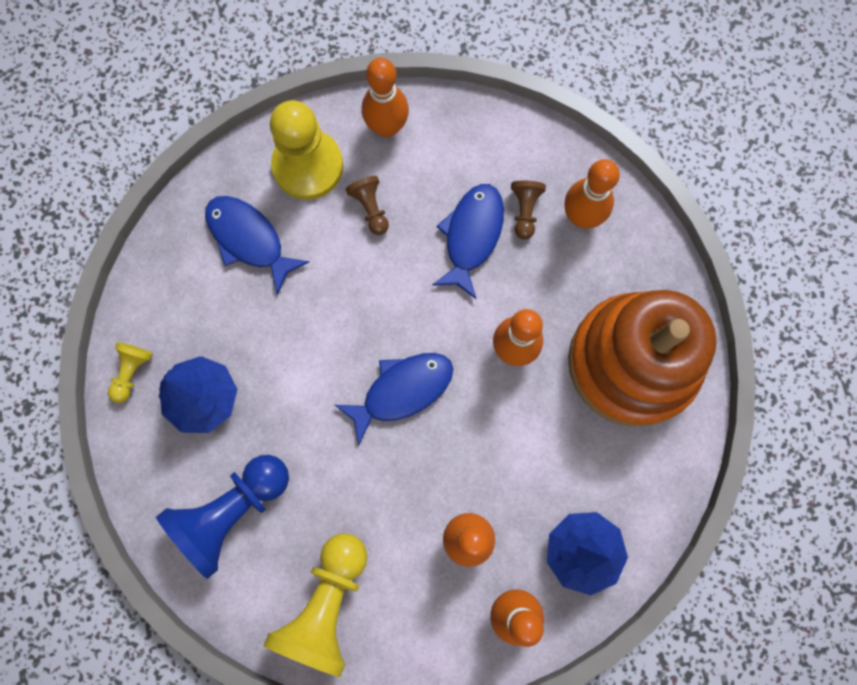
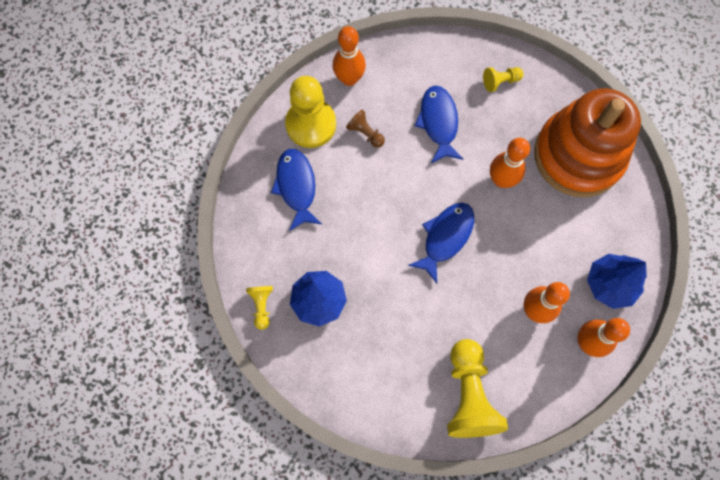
camera: 25 degrees left, 5 degrees down
blue pawn [156,455,289,579] -> none
blue fish [205,196,310,295] -> blue fish turned 60 degrees clockwise [271,149,322,231]
brown pawn [511,181,546,239] -> none
orange bowling pin [564,159,620,228] -> yellow pawn [483,67,524,92]

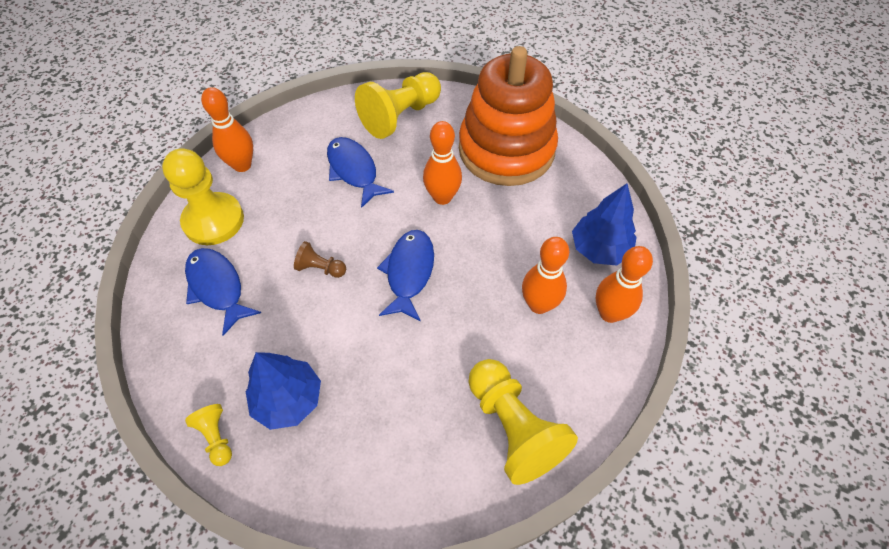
camera: 25 degrees left, 15 degrees down
brown pawn [346,110,385,148] -> brown pawn moved to [294,241,346,278]
yellow pawn [483,67,524,92] -> yellow pawn [355,72,441,139], size x2.10

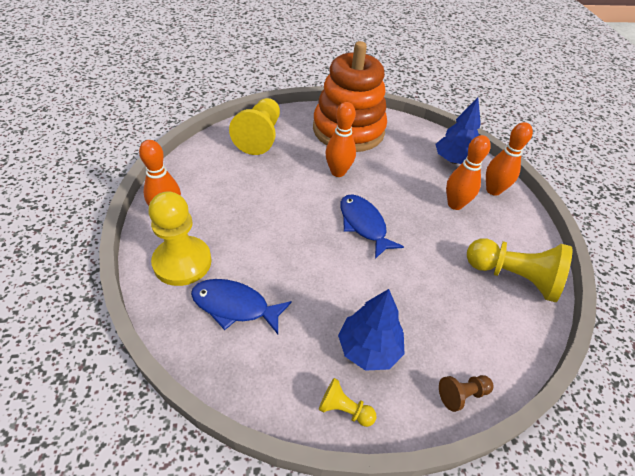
camera: 40 degrees left, 10 degrees down
brown pawn [294,241,346,278] -> brown pawn moved to [439,375,494,412]
blue fish [327,137,394,208] -> none

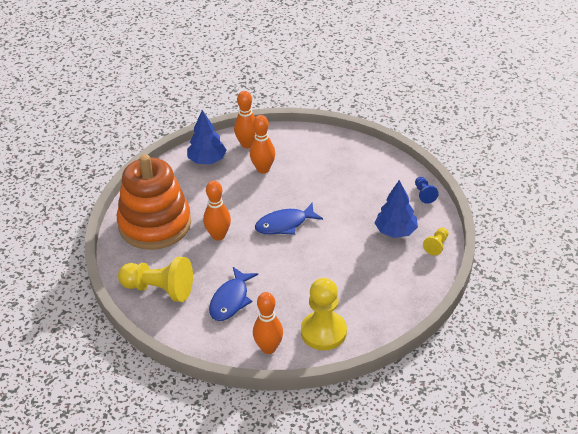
camera: 80 degrees left, 5 degrees down
blue fish [191,279,292,334] -> blue fish moved to [209,267,258,321]
brown pawn [439,375,494,412] -> blue pawn [415,177,439,204]
yellow pawn [467,238,572,302] -> none

